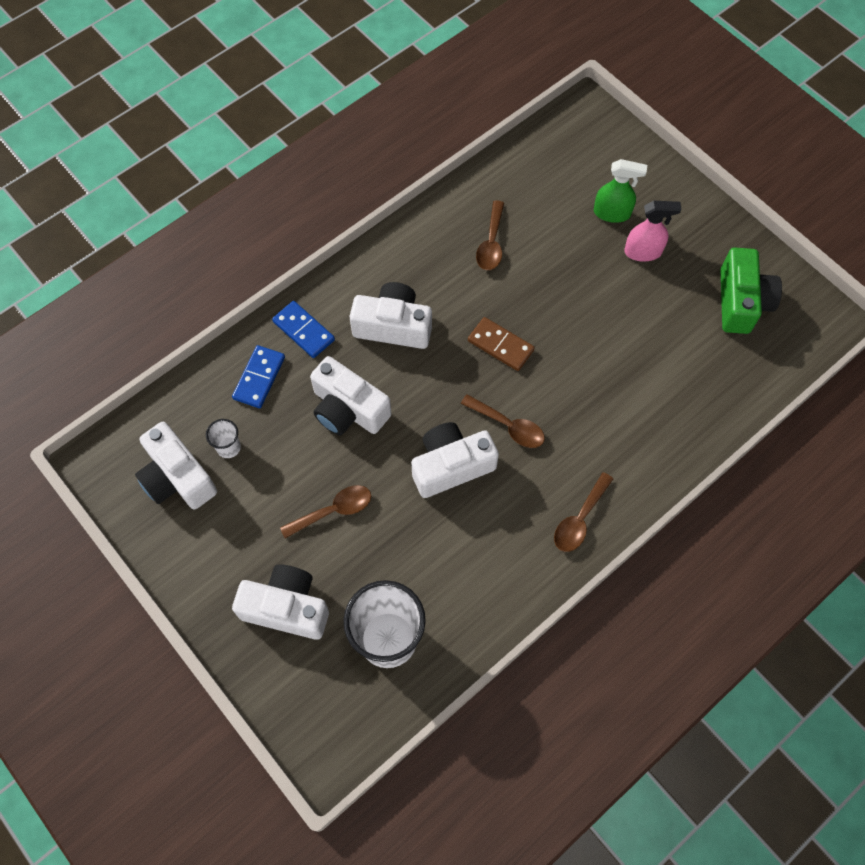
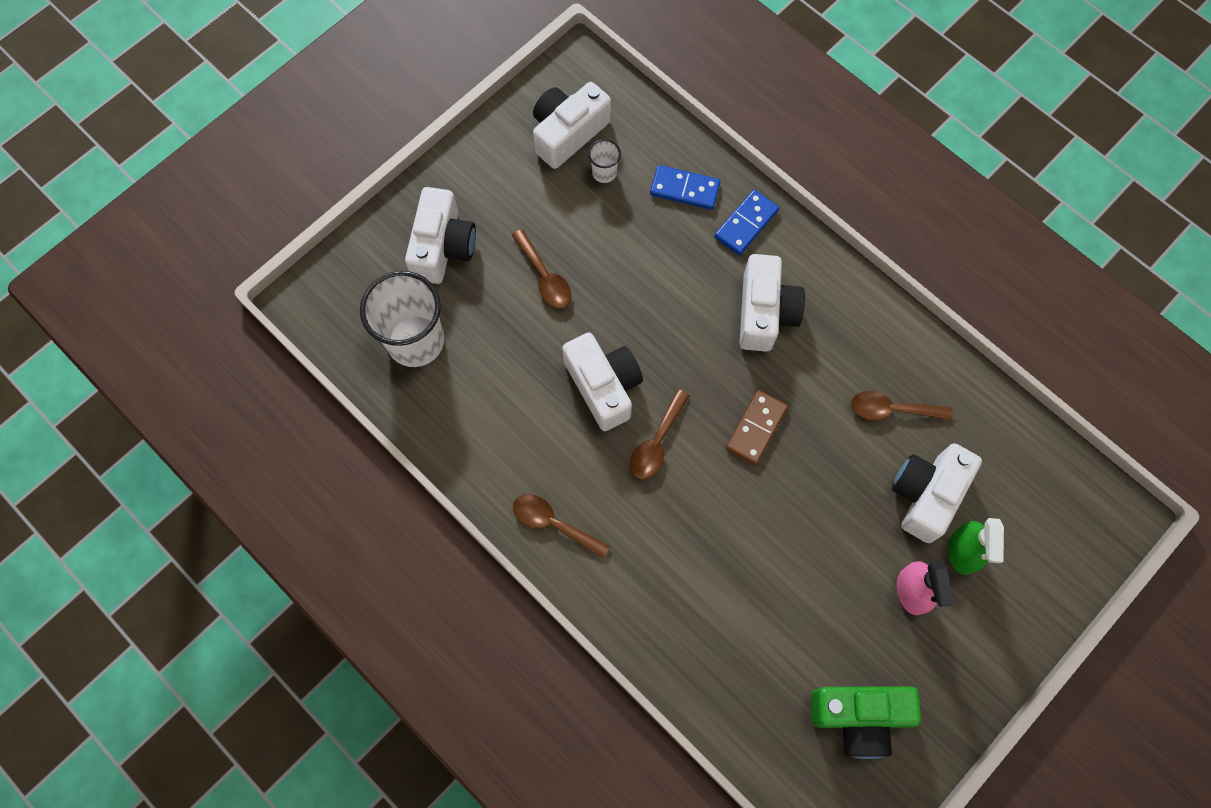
camera: 85 degrees right, 5 degrees up
white camera [310,356,391,436] -> white camera moved to [892,443,982,543]

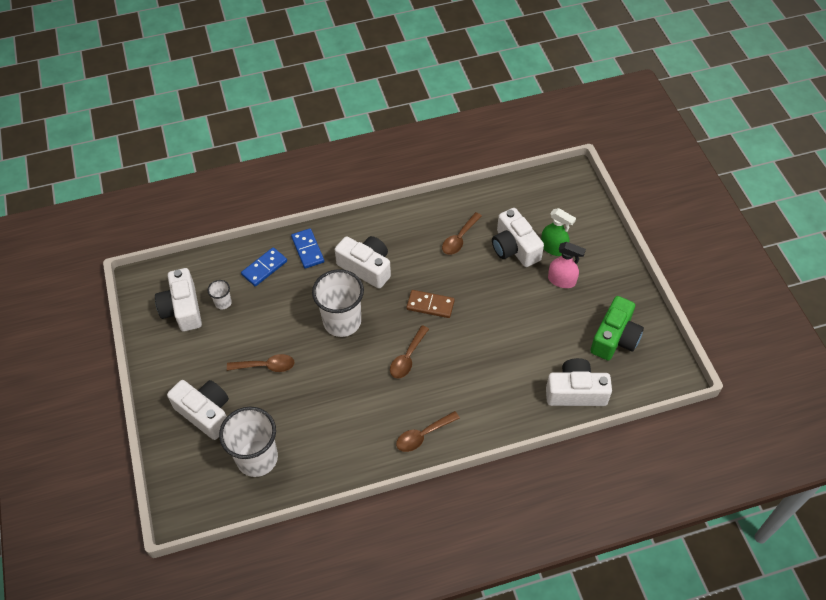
camera: 60 degrees left, 15 degrees down
white camera [562,332,643,431] -> white camera moved to [546,358,612,406]
brown spoon [630,389,690,479] -> brown spoon turned 60 degrees clockwise [390,325,429,379]
brown domino [726,390,788,465] -> brown domino turned 45 degrees counterclockwise [407,290,455,318]
none -> white cup [312,269,364,337]

